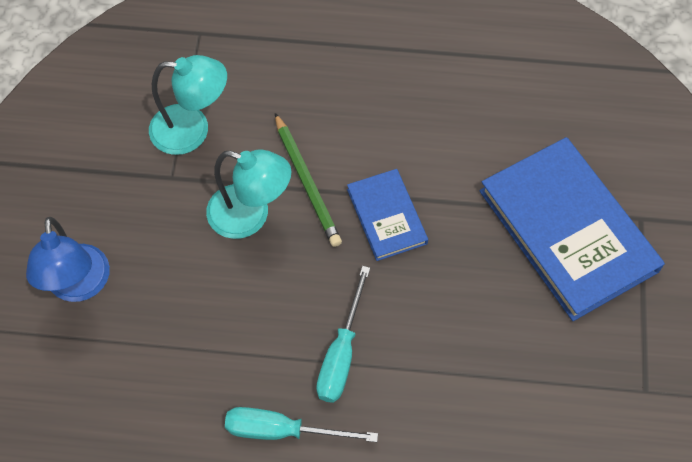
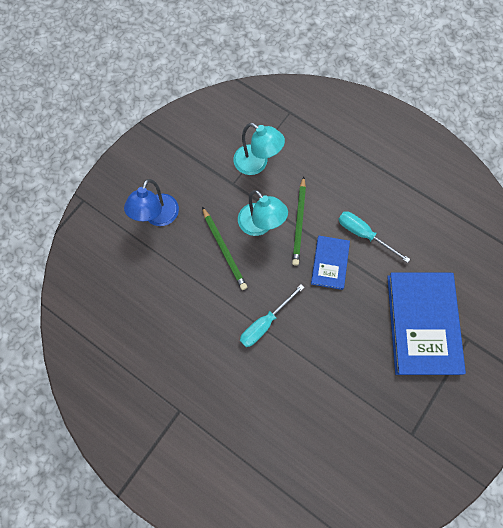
camera: 30 degrees right, 10 degrees up
turquoise screwdriver [225,407,378,442] -> turquoise screwdriver moved to [338,211,410,263]
none -> green pencil [202,207,247,290]

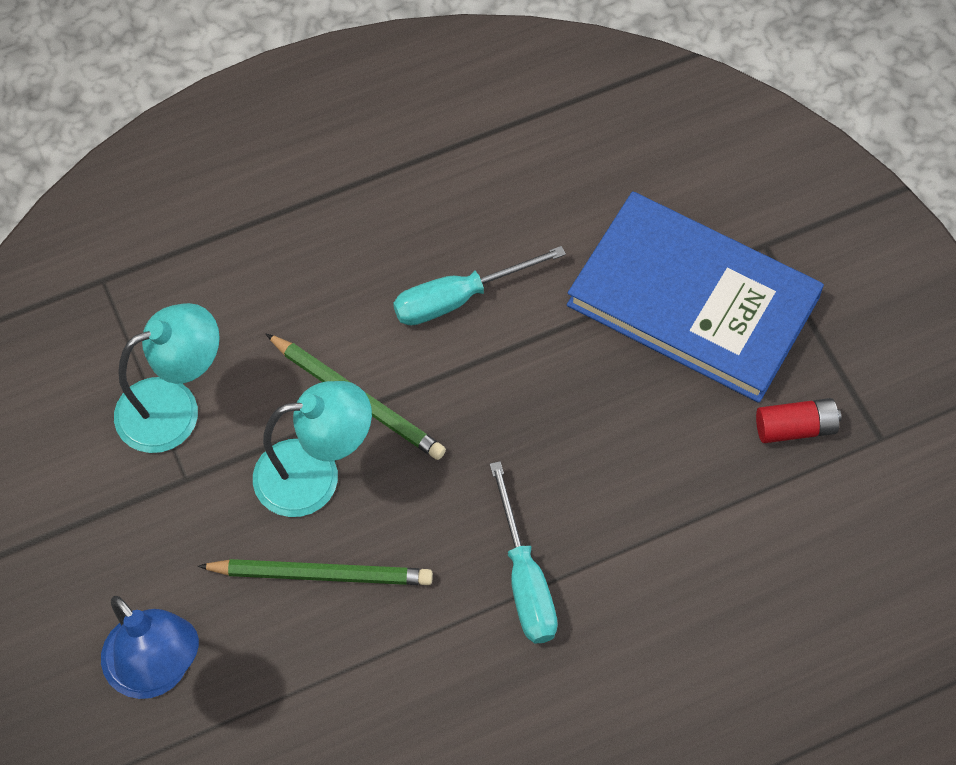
camera: 60 degrees left, 10 degrees down
blue book [311,236,350,290] -> none
none -> red battery [756,398,841,443]

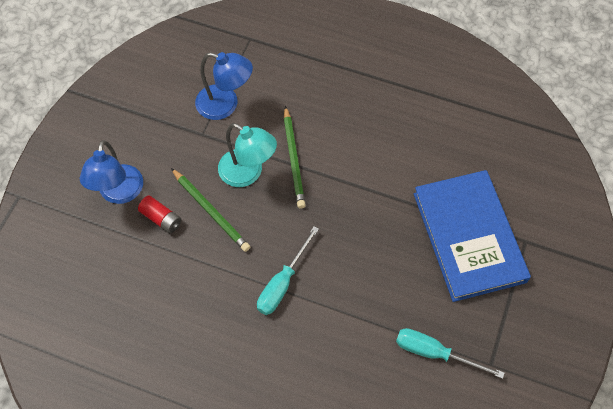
camera: 45 degrees right, 0 degrees up
turquoise lamp [114,303,220,453] -> blue lamp [195,52,253,120]
turquoise screwdriver [393,246,566,326] -> turquoise screwdriver moved to [396,328,505,379]
red battery [756,398,841,443] -> red battery moved to [138,196,181,233]

